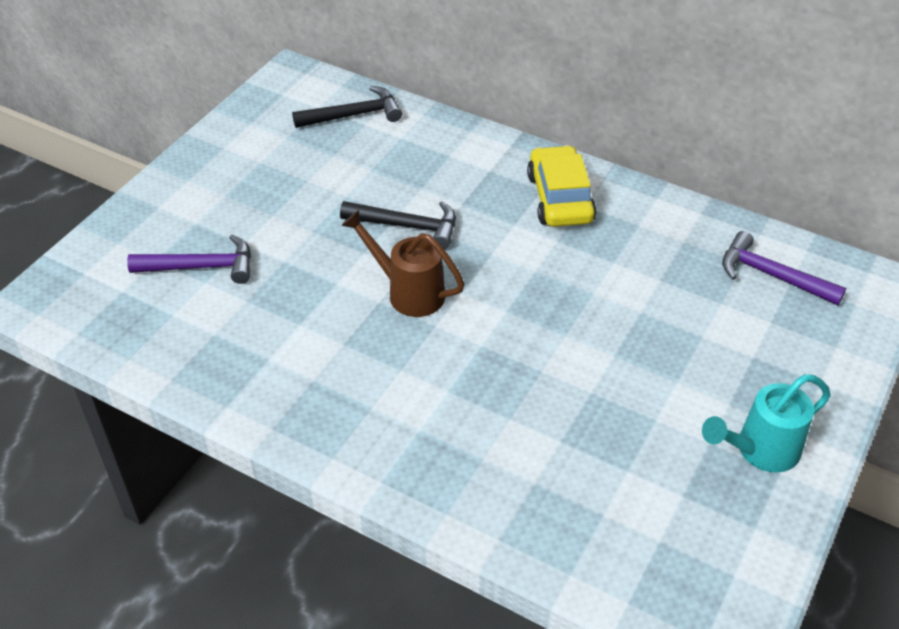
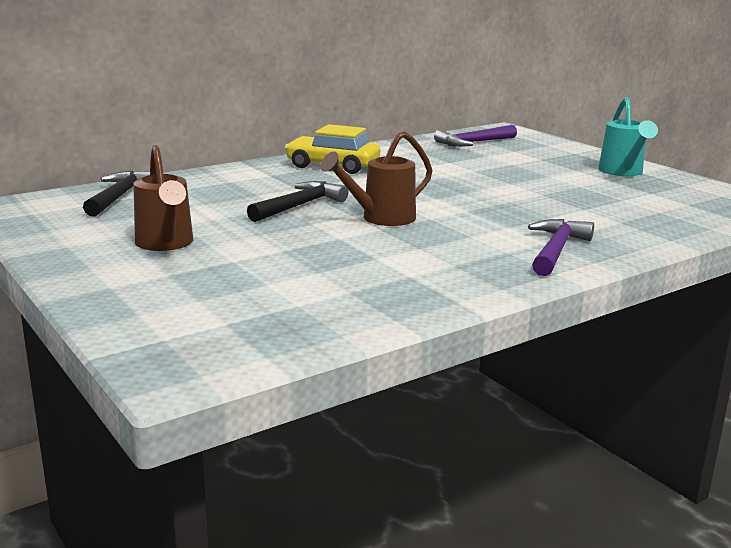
camera: 65 degrees left, 25 degrees down
purple hammer [127,235,251,284] -> purple hammer moved to [528,219,594,276]
none -> brown watering can [133,145,193,251]

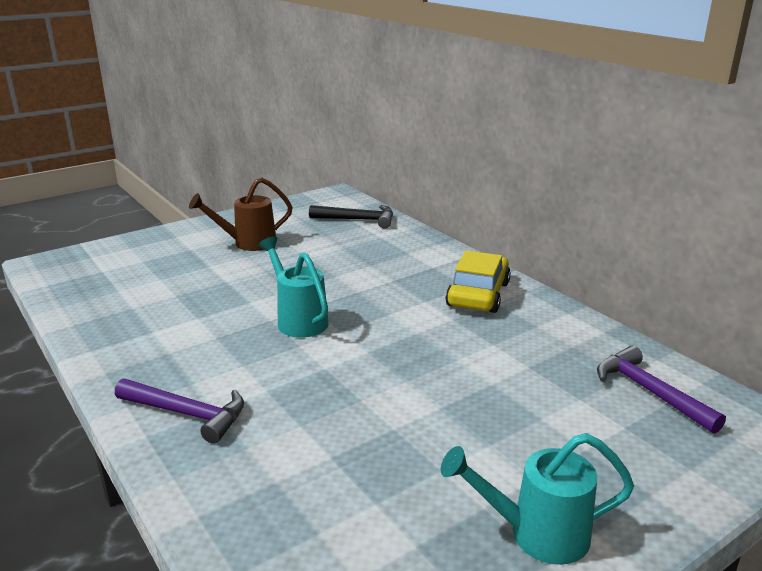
camera: 90 degrees right, 5 degrees up
black hammer [247,181,348,222] -> none
brown watering can [320,131,433,226] -> turquoise watering can [258,236,329,338]

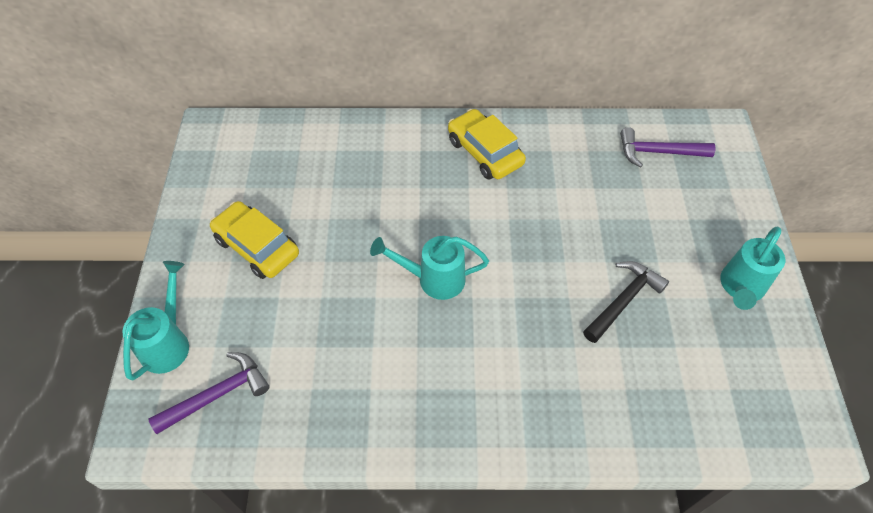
camera: 55 degrees left, 30 degrees up
purple hammer [115,379,244,444] -> purple hammer moved to [148,352,270,434]
brown watering can [189,177,292,251] -> yellow car [210,201,299,279]
black hammer [309,205,393,229] -> black hammer moved to [583,261,669,343]
none -> turquoise watering can [123,261,189,380]

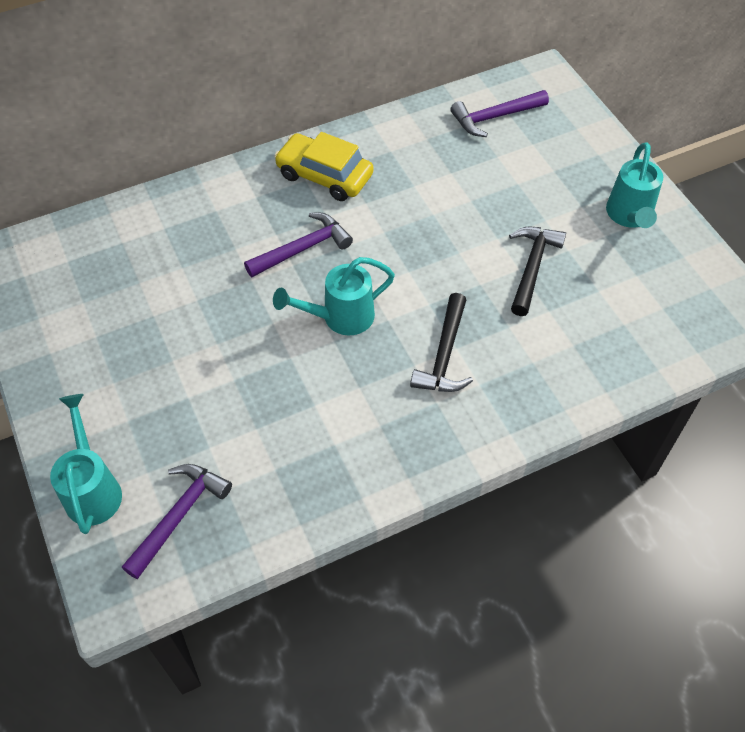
camera: 25 degrees left, 0 degrees up
yellow car [210,201,299,279] -> none
none -> purple hammer [244,212,353,277]
none -> black hammer [410,293,473,392]

